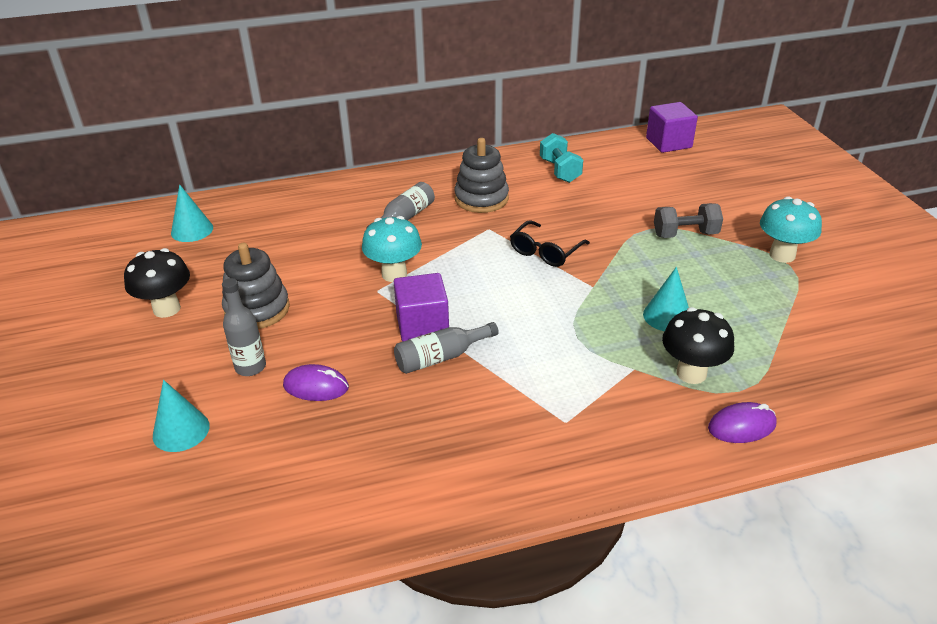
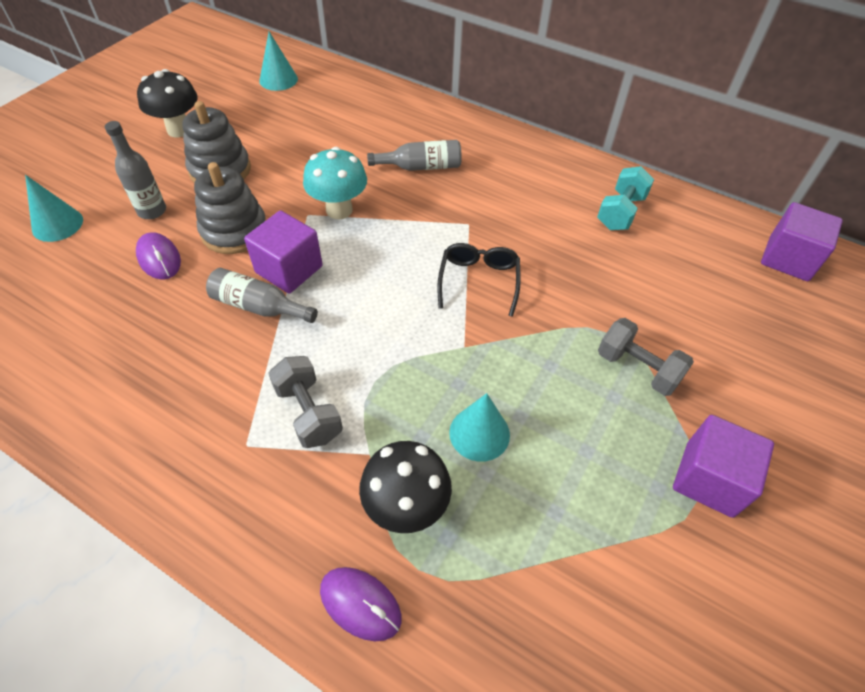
camera: 45 degrees right, 15 degrees up
grey stacking toy [455,138,509,213] -> grey stacking toy moved to [194,162,266,254]
black glasses [510,220,590,267] -> black glasses turned 105 degrees clockwise [437,243,521,317]
turquoise mushroom [760,196,822,263] -> purple cube [673,415,774,518]
none -> grey dumbbell [268,356,343,448]

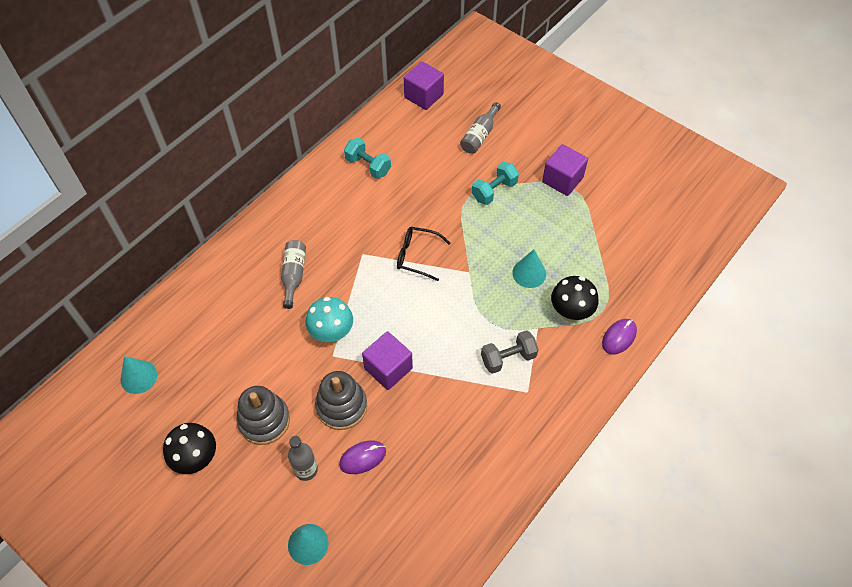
camera: 80 degrees left, 5 degrees up
grey bottle [206,268,318,323] -> grey bottle moved to [460,102,501,154]
grey dumbbell [598,318,694,396] -> turquoise dumbbell [472,162,519,205]

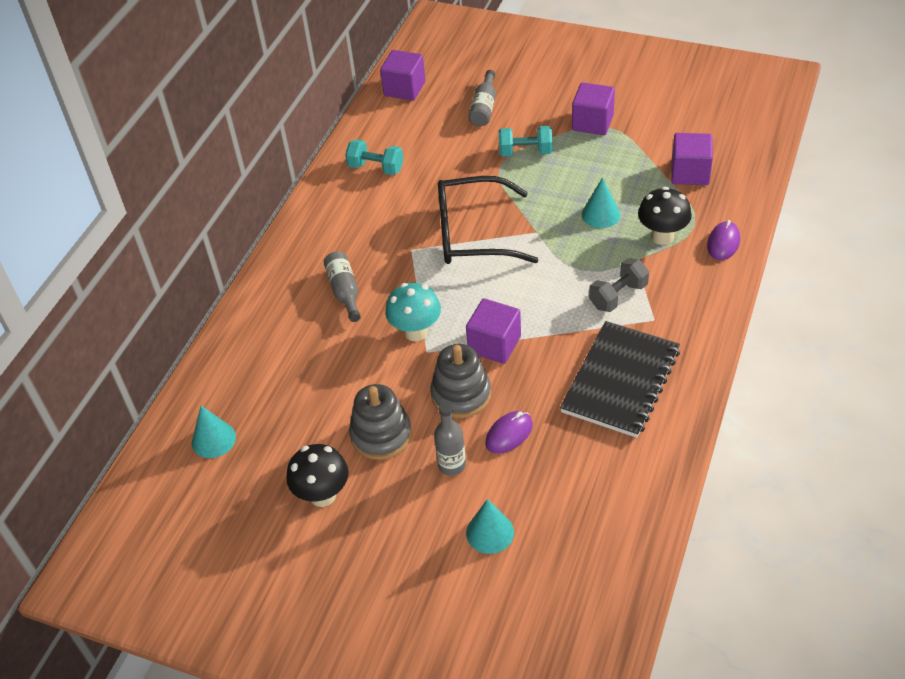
camera: 15 degrees left, 10 degrees down
black glasses [397,227,450,281] -> black glasses [438,176,538,264], size x1.83
turquoise dumbbell [472,162,519,205] -> turquoise dumbbell turned 60 degrees clockwise [499,126,552,157]
none -> black notebook [560,321,680,438]
none -> purple cube [671,133,713,185]

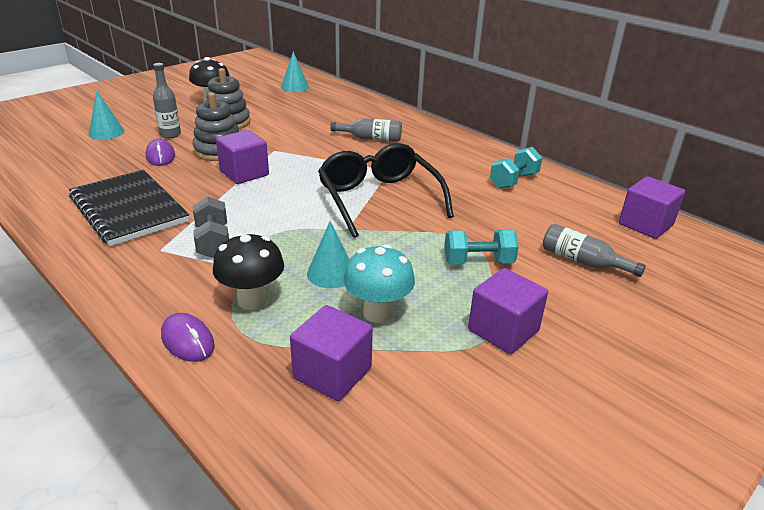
camera: 110 degrees right, 15 degrees down
turquoise mushroom [385,283,441,341] -> turquoise mushroom moved to [343,244,415,323]
black glasses [438,176,538,264] -> black glasses turned 45 degrees counterclockwise [318,143,454,238]
turquoise dumbbell [499,126,552,157] -> turquoise dumbbell turned 60 degrees clockwise [444,229,519,265]

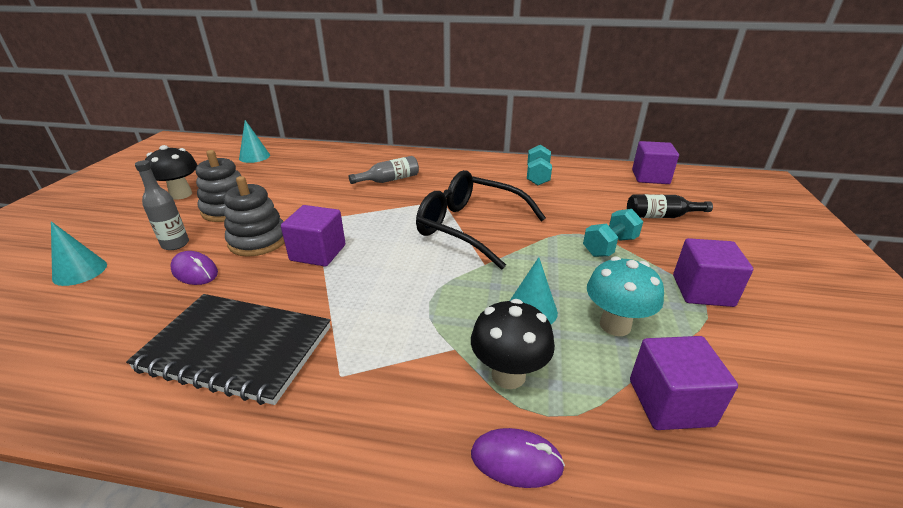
camera: 35 degrees left, 0 degrees up
grey dumbbell [193,196,229,258] -> none
grey bottle [543,224,646,277] -> black bottle [627,194,713,218]

